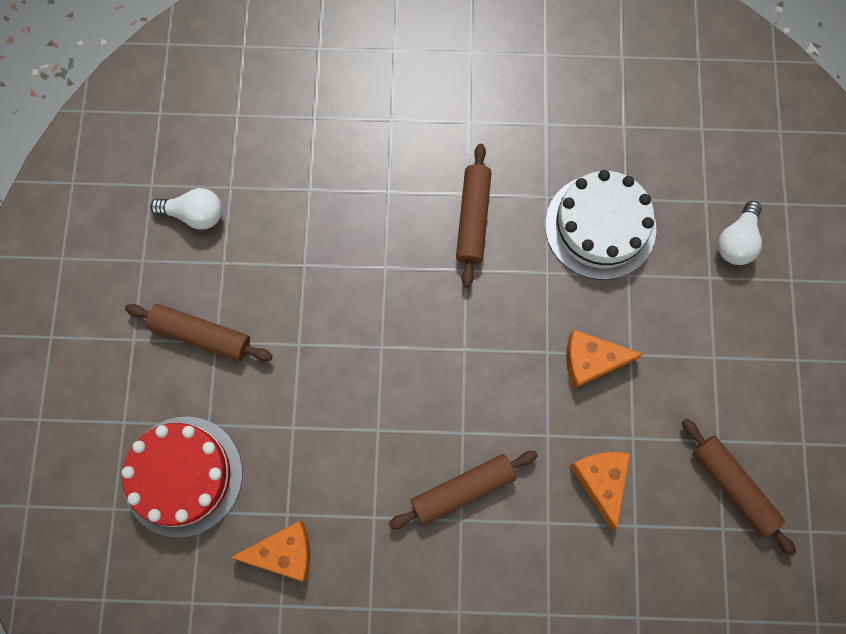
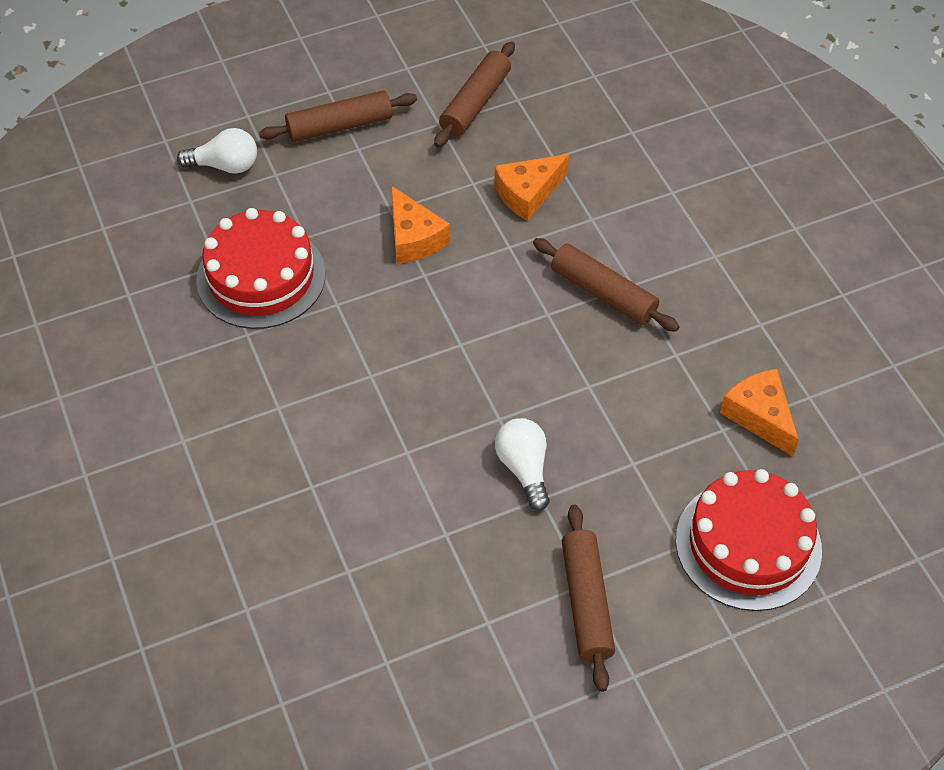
camera: 115 degrees left, 20 degrees down
white light bulb [150,188,222,229] -> white light bulb moved to [495,418,550,511]
brown rolling pin [456,144,492,288] -> brown rolling pin moved to [259,90,417,142]
white cake [545,170,656,280] -> red cake [196,208,326,329]

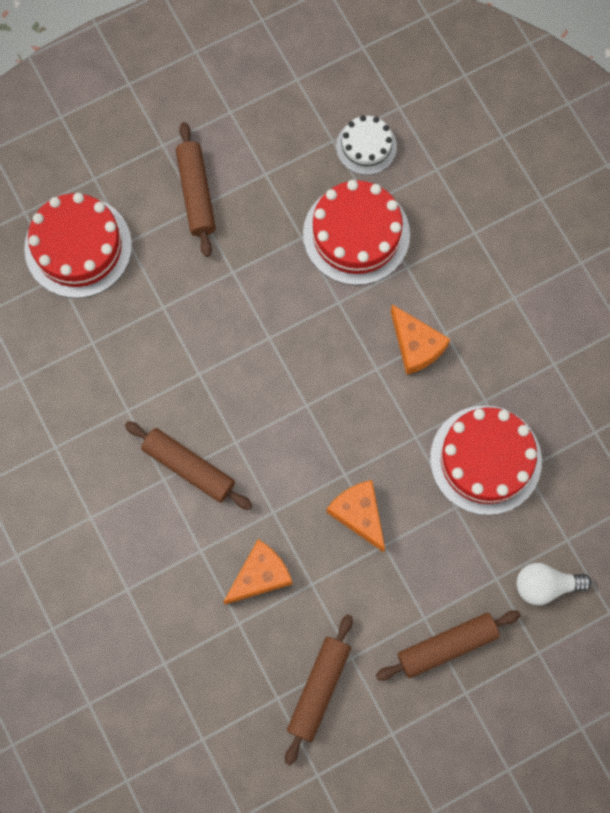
camera: 175 degrees right, 20 degrees up
white light bulb [495,418,550,511] -> none
orange cheese [720,369,799,456] -> orange cheese moved to [391,304,450,375]
none -> red cake [303,180,410,285]
none -> white cake [336,115,397,175]

